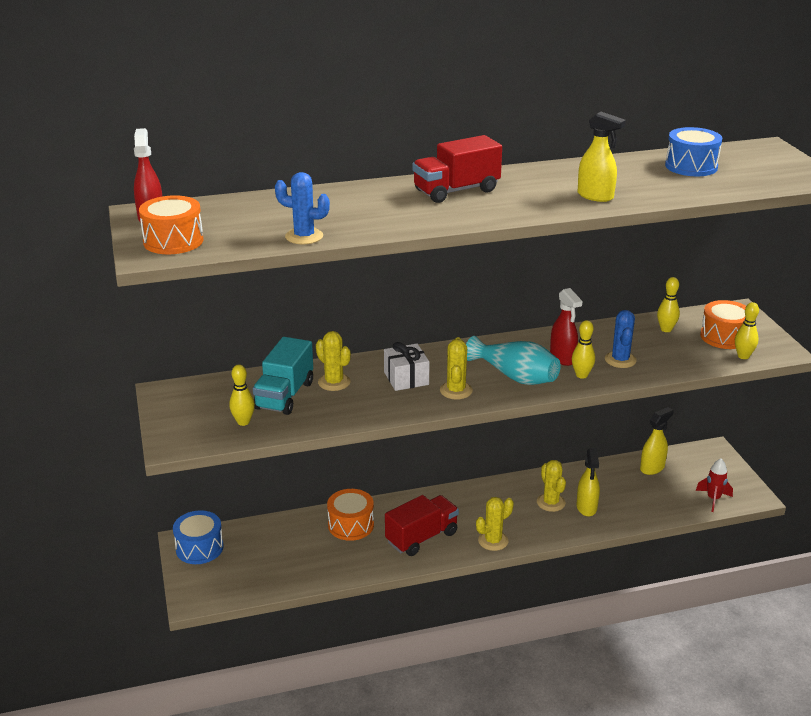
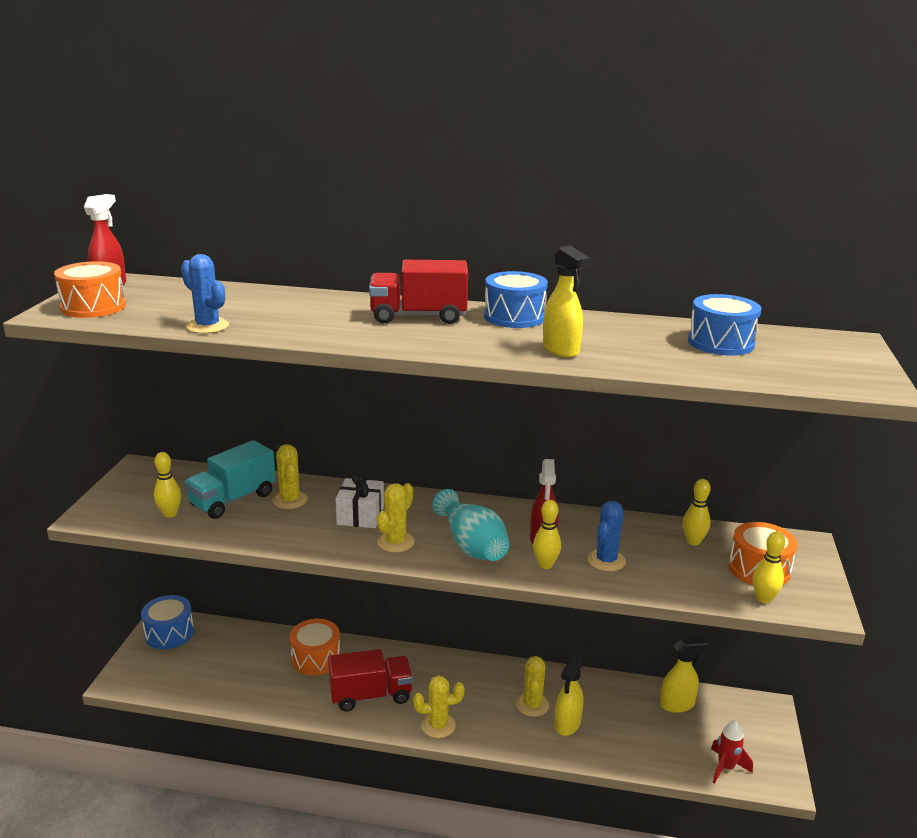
camera: 25 degrees right, 5 degrees down
none -> blue drum [484,271,548,328]

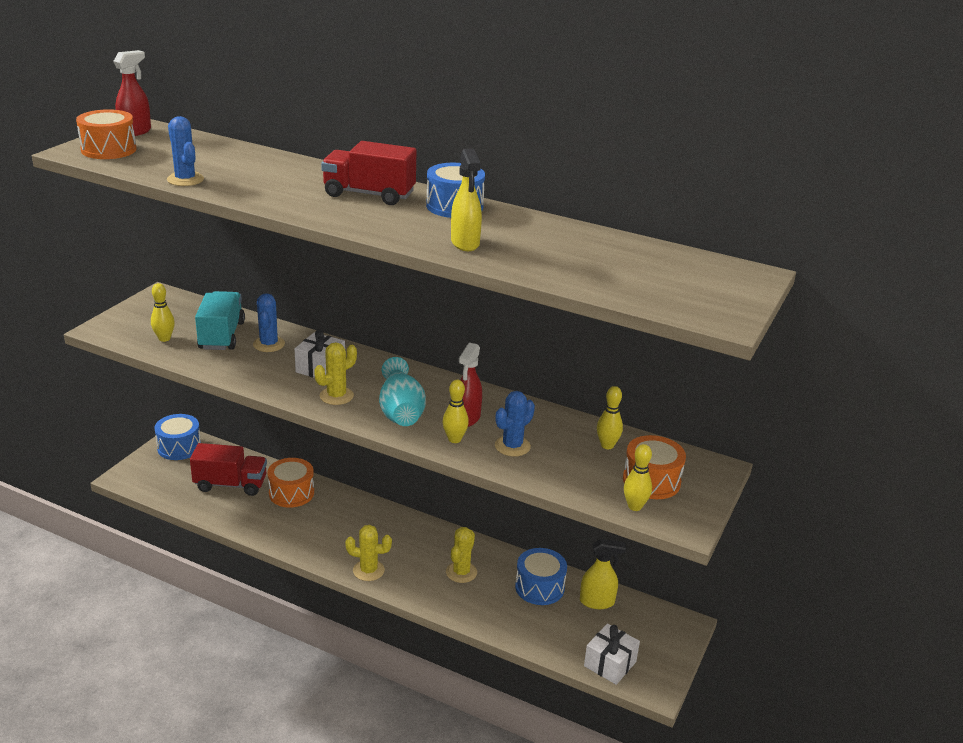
camera: 15 degrees right, 5 degrees up
turquoise truck [184,440,276,519] -> turquoise truck turned 120 degrees clockwise [195,291,245,350]
yellow cactus [272,444,308,509] -> blue cactus [253,293,285,352]
red truck [328,649,413,712] -> red truck moved to [190,443,267,496]
yellow spray bottle [555,655,583,736] -> none
blue drum [688,294,762,355] -> blue drum moved to [515,548,567,605]
red rocket [711,720,753,784] -> white gift [584,623,640,685]

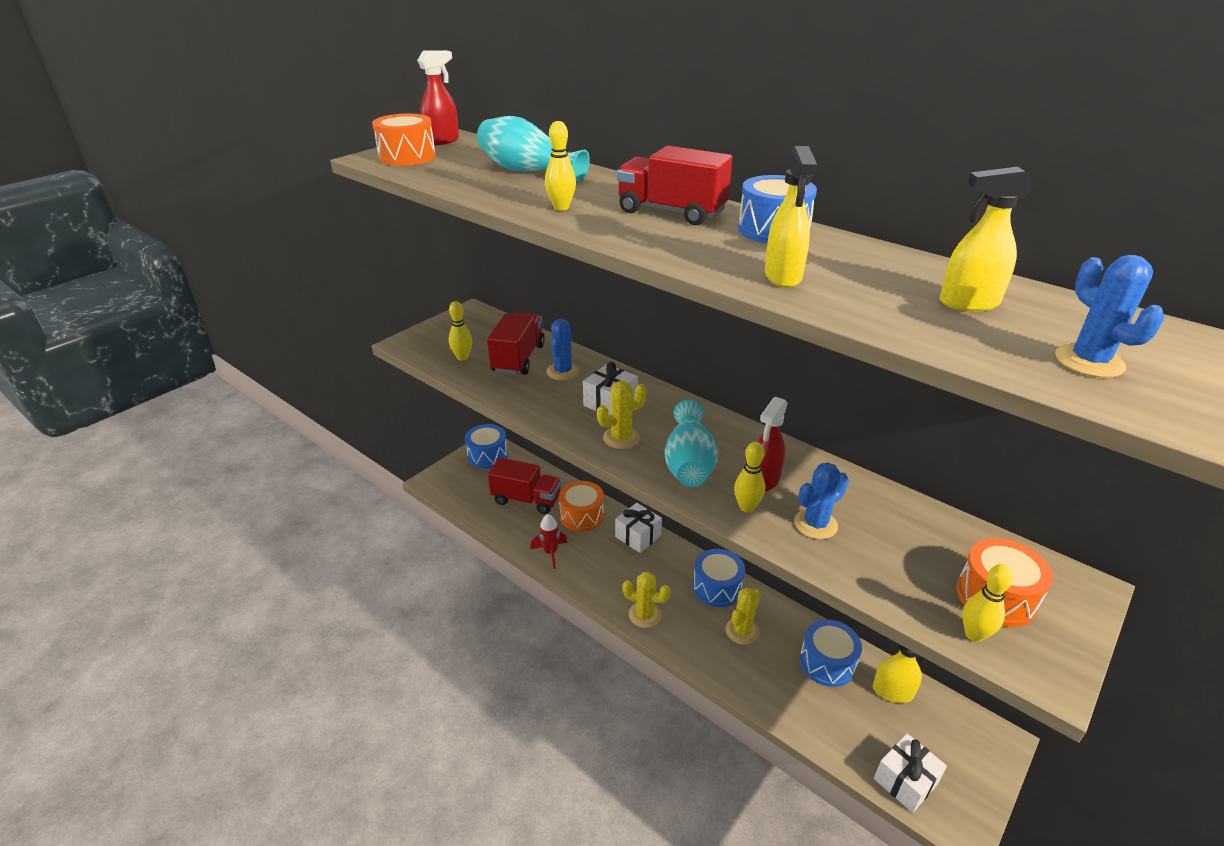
camera: 15 degrees right, 5 degrees up
blue cactus [167,116,204,186] -> blue cactus moved to [1055,255,1164,378]
turquoise truck [195,291,245,350] -> red truck [487,312,545,375]
yellow bowling pin [597,386,623,449] -> yellow bowling pin moved to [545,121,576,210]
none -> turquoise vase [477,116,590,183]
none -> red rocket [530,514,567,569]
none -> white gift [615,503,662,553]
none -> blue drum [693,549,745,607]
none -> yellow spray bottle [940,167,1034,311]

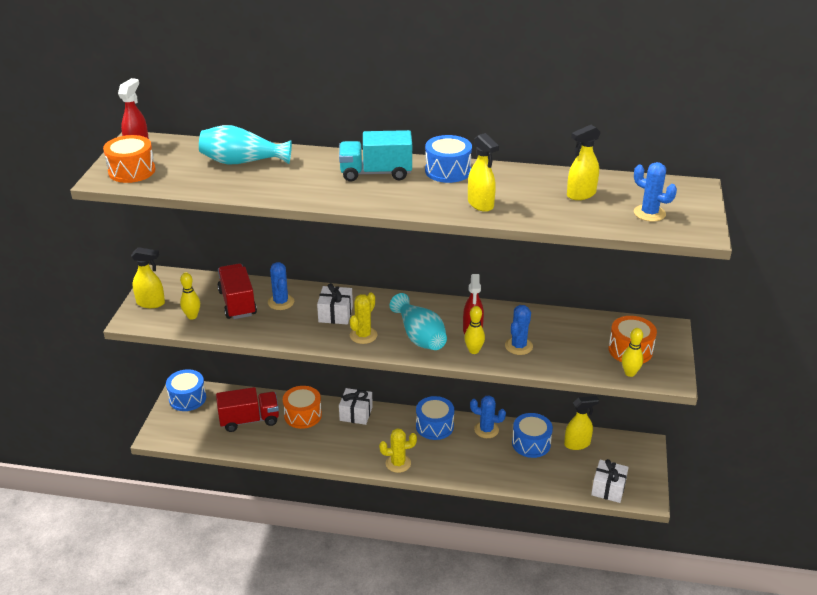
camera: 30 degrees left, 0 degrees up
red rocket [530,514,567,569] -> none
yellow bowling pin [545,121,576,210] -> none
red truck [617,146,732,225] -> turquoise truck [339,130,412,182]
yellow cactus [725,587,761,645] -> none
none -> yellow spray bottle [131,247,165,308]
none -> blue cactus [470,395,506,438]

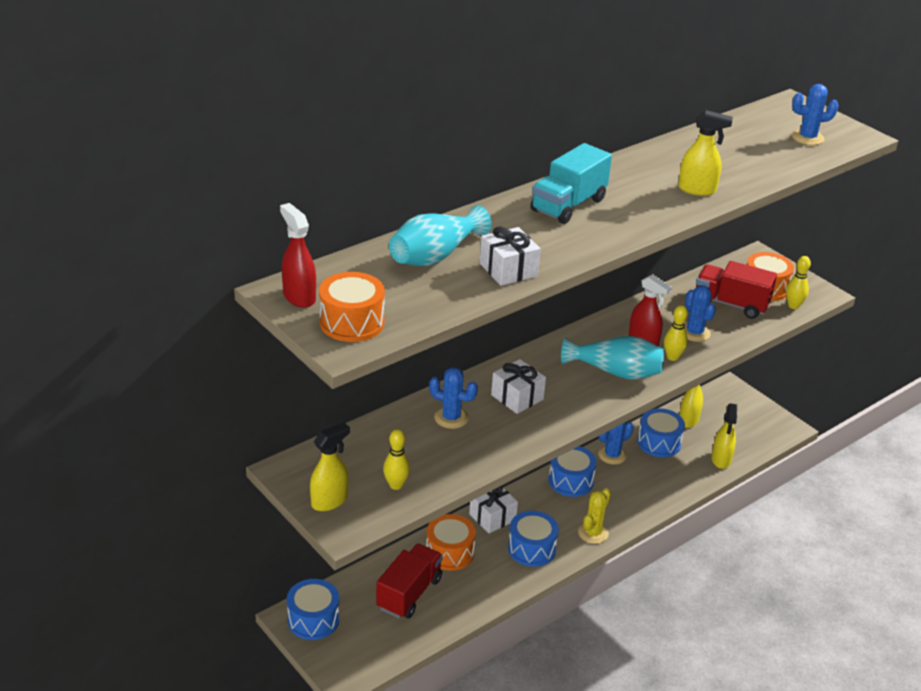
camera: 50 degrees left, 0 degrees up
red truck [217,264,257,319] -> red truck moved to [696,261,777,319]
yellow cactus [350,292,377,344] -> none
blue drum [425,135,472,183] -> blue drum moved to [508,511,559,567]
yellow spray bottle [567,125,601,200] -> yellow spray bottle moved to [712,403,737,469]
white gift [591,459,629,503] -> white gift moved to [480,227,541,286]

